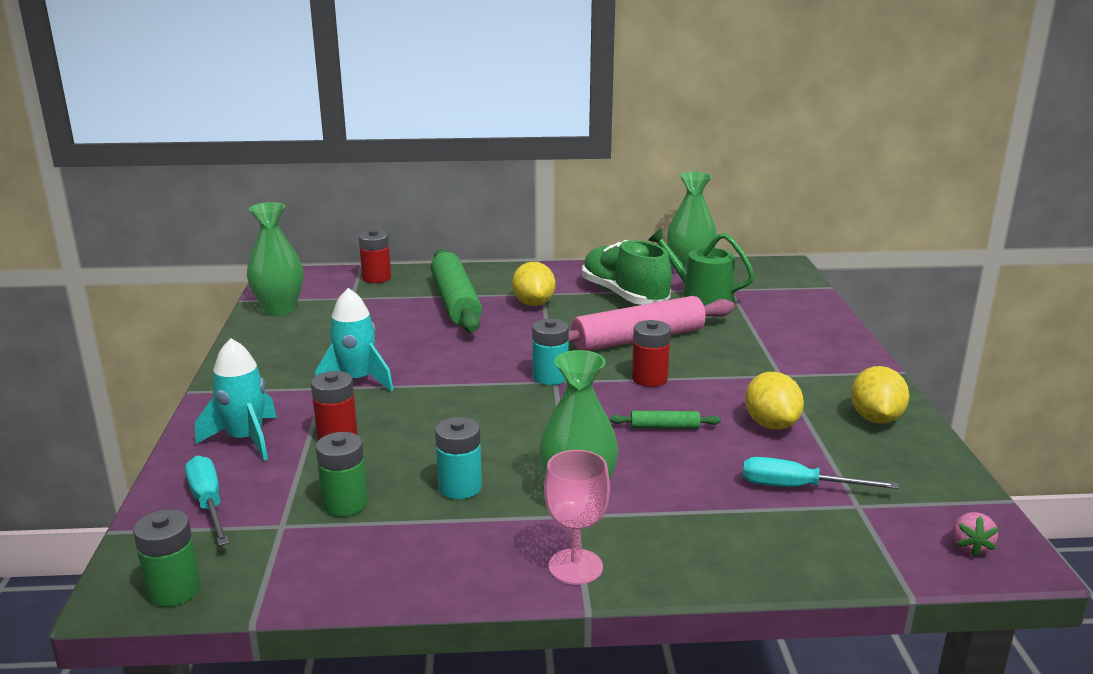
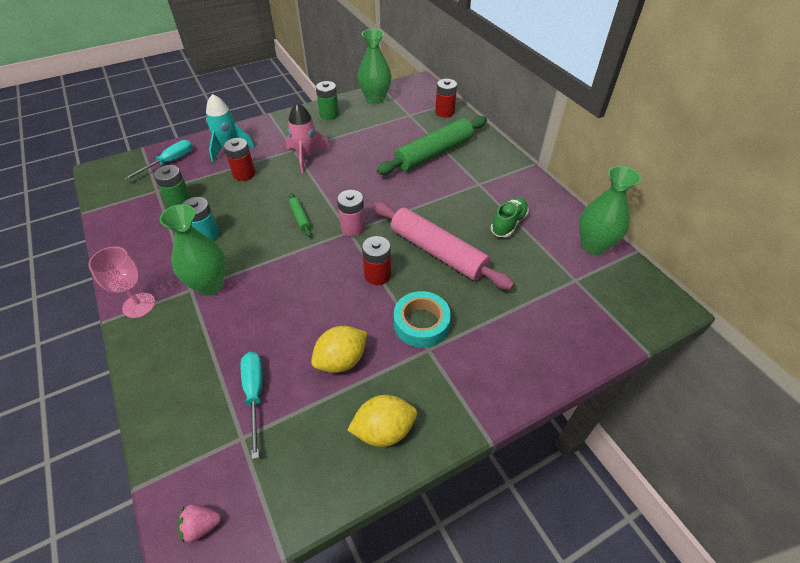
camera: 65 degrees right, 25 degrees up
green battery [133,509,201,607] -> green battery moved to [316,81,339,120]
turquoise rocket [315,288,394,391] -> pink rocket [285,102,331,173]
yellow lemon [512,262,555,306] -> none
turquoise battery [532,319,569,385] -> pink battery [337,190,365,236]
green shoe [582,240,672,305] -> green shoe [491,197,529,237], size x0.59
green rolling pin [610,411,721,429] -> green rolling pin moved to [289,193,312,237]
green watering can [648,228,755,306] -> none
none -> turquoise tape [394,291,451,348]

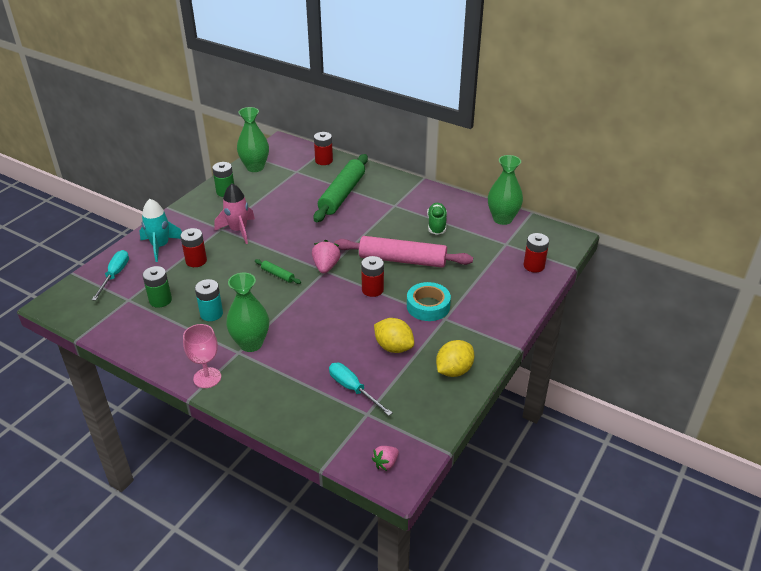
camera: 30 degrees left, 10 degrees down
yellow lemon [311,326,367,373] -> yellow lemon turned 75 degrees counterclockwise [374,318,414,353]
pink battery [337,190,365,236] -> pink strawberry [312,240,341,274]
none -> red battery [524,233,549,272]

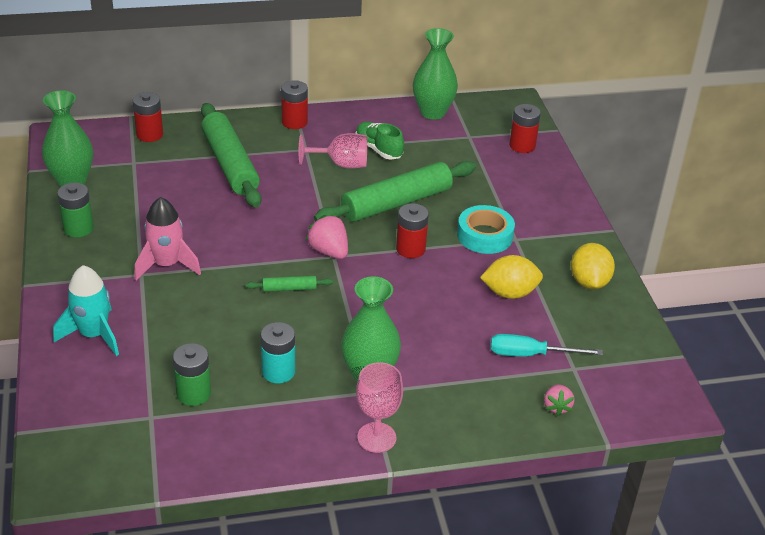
camera: 45 degrees left, 0 degrees up
turquoise screwdriver [92,250,129,301] -> none
red battery [180,228,207,267] -> red battery moved to [281,80,308,129]
pink rolling pin [334,236,473,268] -> green rolling pin [314,161,476,222]
pink strawberry [372,446,399,471] -> pink strawberry moved to [544,384,575,416]
none -> pink goblet [299,133,367,169]

